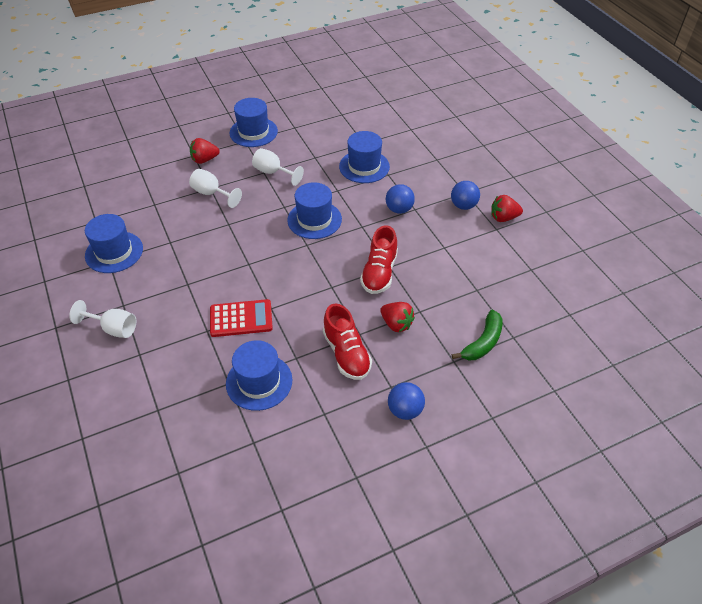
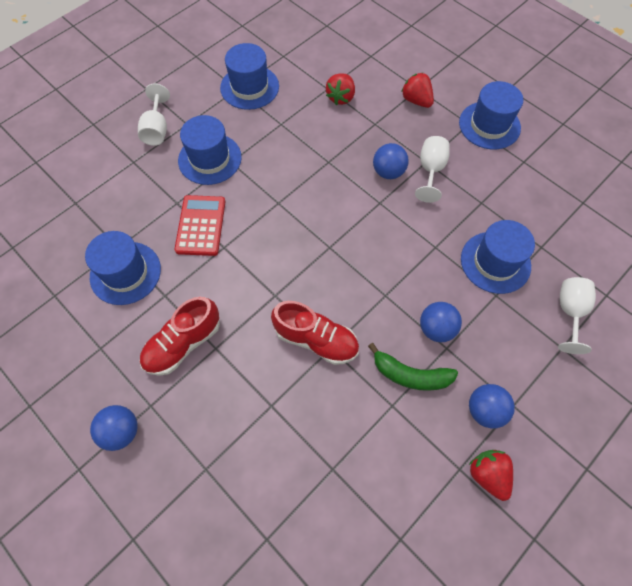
camera: 70 degrees right, 15 degrees up
white goblet [189,169,242,208] -> white goblet moved to [558,277,596,354]
red calculator [210,299,273,337] -> red calculator turned 150 degrees counterclockwise [175,195,225,256]
blue hat [287,182,342,239] -> blue hat moved to [178,115,242,185]
red shoe [360,225,398,294] -> red shoe turned 150 degrees counterclockwise [271,301,359,365]
red strawberry [380,302,415,332] -> red strawberry moved to [326,73,355,105]
green banana [452,310,503,360] -> green banana moved to [368,343,458,391]
none -> blue ball [373,143,408,179]

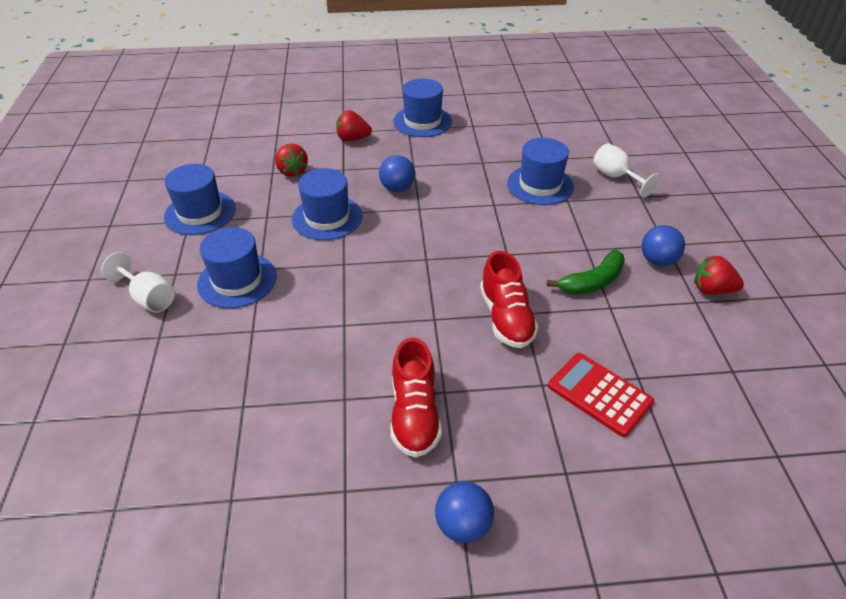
camera: 50 degrees left, 20 degrees down
blue hat [85,231,161,305] -> blue hat moved to [292,168,363,240]
red calculator [175,195,225,256] -> red calculator moved to [548,353,654,437]
red shoe [271,301,359,365] -> red shoe turned 105 degrees clockwise [480,251,539,348]
white goblet [415,136,450,203] -> none
blue ball [420,302,462,342] -> none

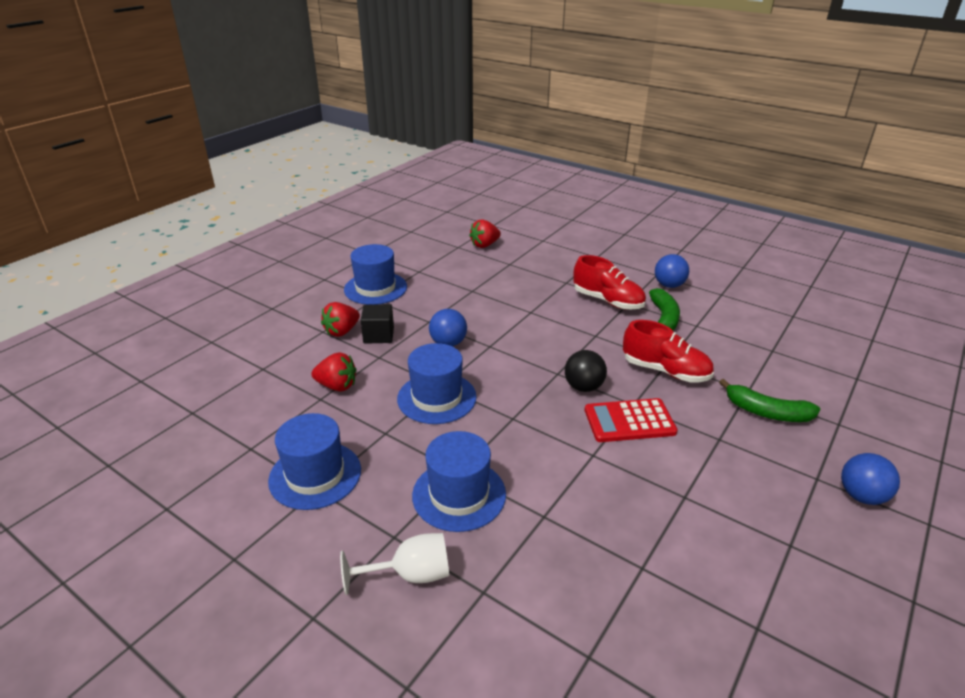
camera: 50 degrees left, 10 degrees down
red shoe [391,337,442,458] -> red shoe moved to [573,255,646,310]
blue hat [507,138,574,205] -> none
red calculator [548,353,654,437] -> red calculator moved to [585,398,678,442]
white goblet [593,143,660,198] -> none
red strawberry [694,255,744,295] -> red strawberry moved to [469,219,501,248]
none -> black cube [361,304,394,344]
none -> black ball [565,350,607,392]
none -> green banana [719,379,821,422]

